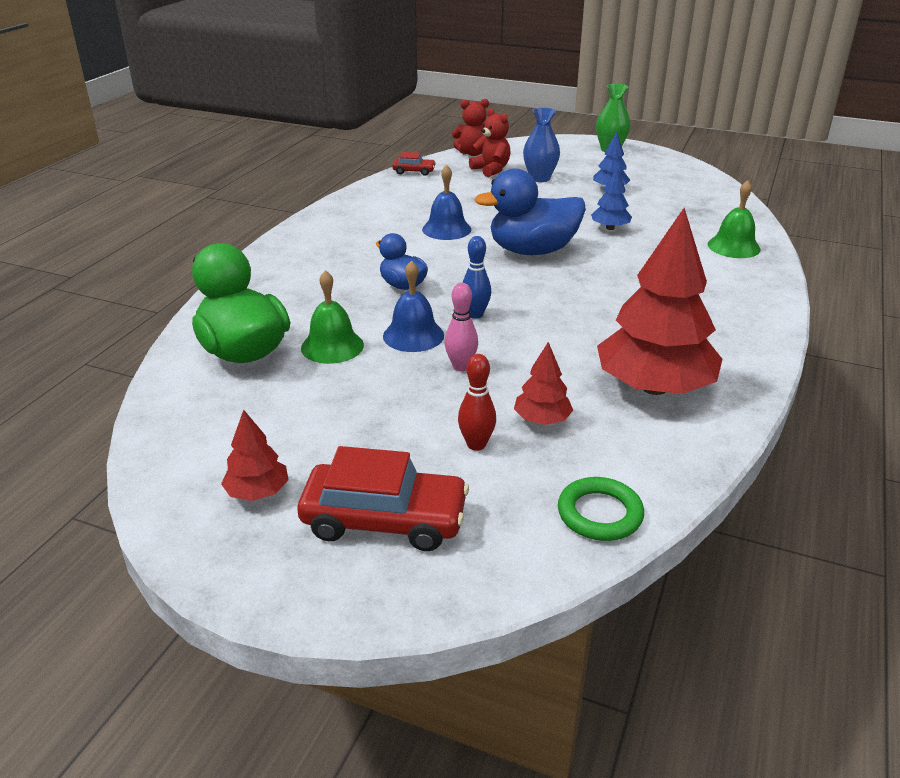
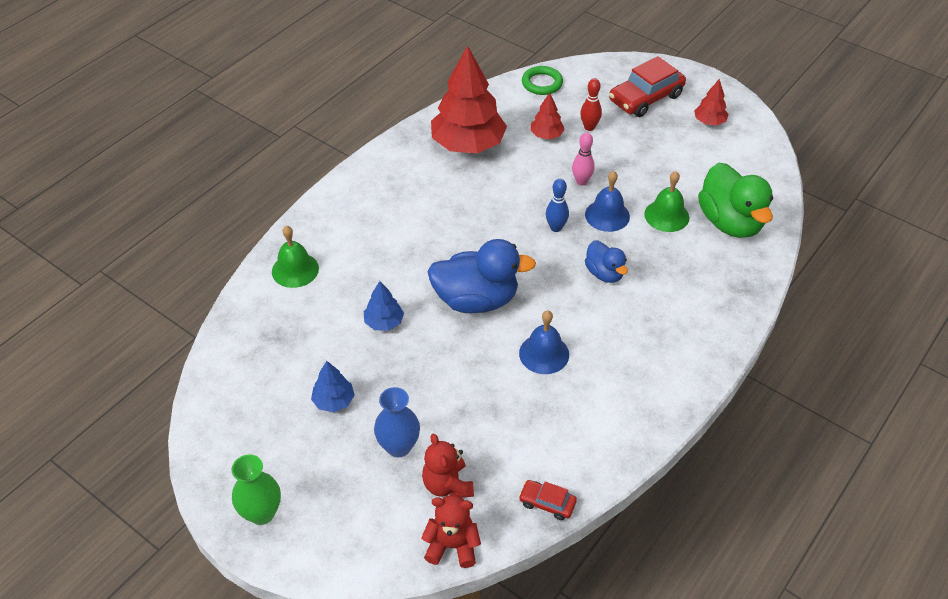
camera: 165 degrees left, 15 degrees up
red car [298,446,469,551] -> red car turned 60 degrees counterclockwise [609,56,686,117]

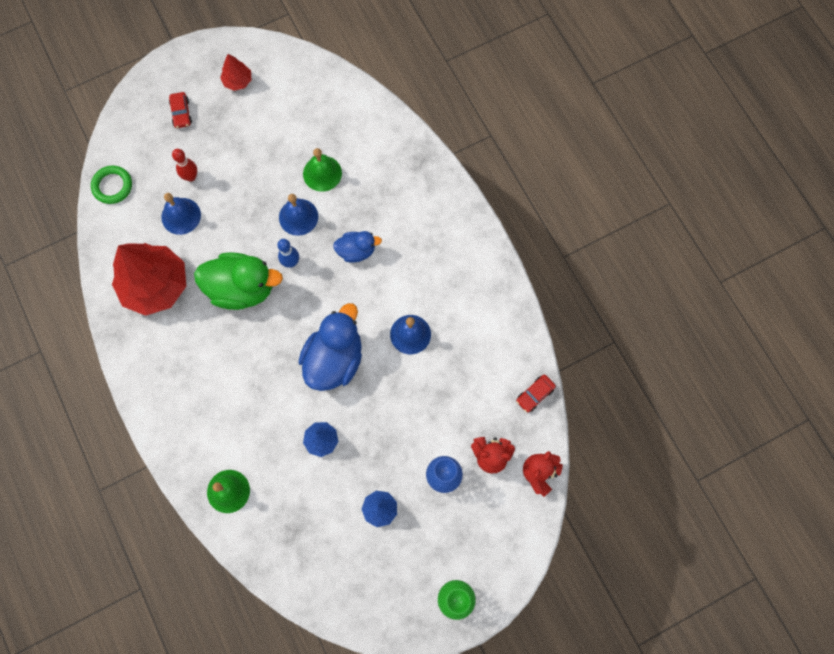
camera: 65 degrees left, 25 degrees up
red tree [530,93,565,139] -> blue bell [161,193,201,235]
pink bowling pin [572,132,595,186] -> none
red car [609,56,686,117] -> red car [169,92,192,128], size x0.50
green duck [698,162,773,238] -> green duck moved to [194,252,283,310]

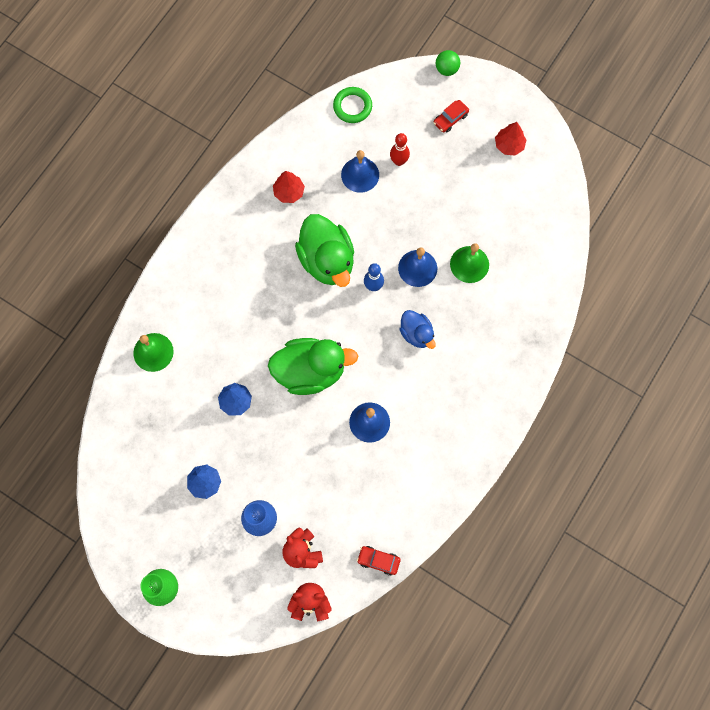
camera: 60 degrees right, 0 degrees up
red tree [112,243,186,316] -> red tree [273,171,305,203], size x0.46
blue duck [299,303,362,391] -> green duck [268,338,358,395]
none -> green ball [435,50,460,76]

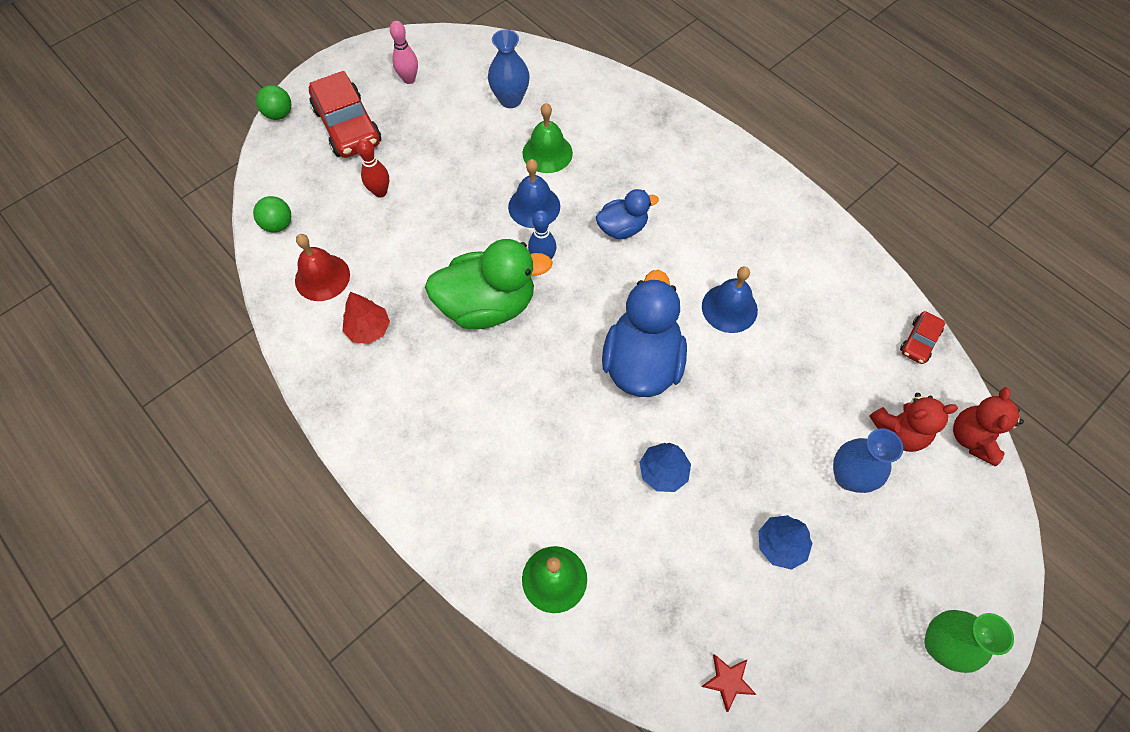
camera: 75 degrees left, 10 degrees down
green duck [268,338,358,395] -> blue duck [602,270,687,397]
green ring [333,87,372,123] -> green ball [253,196,291,233]
blue bell [341,150,379,193] -> none
red car [434,100,469,133] -> red car [309,71,381,158], size x2.00
red tree [495,122,526,156] -> pink bowling pin [390,21,418,84]
none -> red bell [295,234,350,301]
none -> blue vase [488,29,530,108]
none -> red star [701,654,757,712]

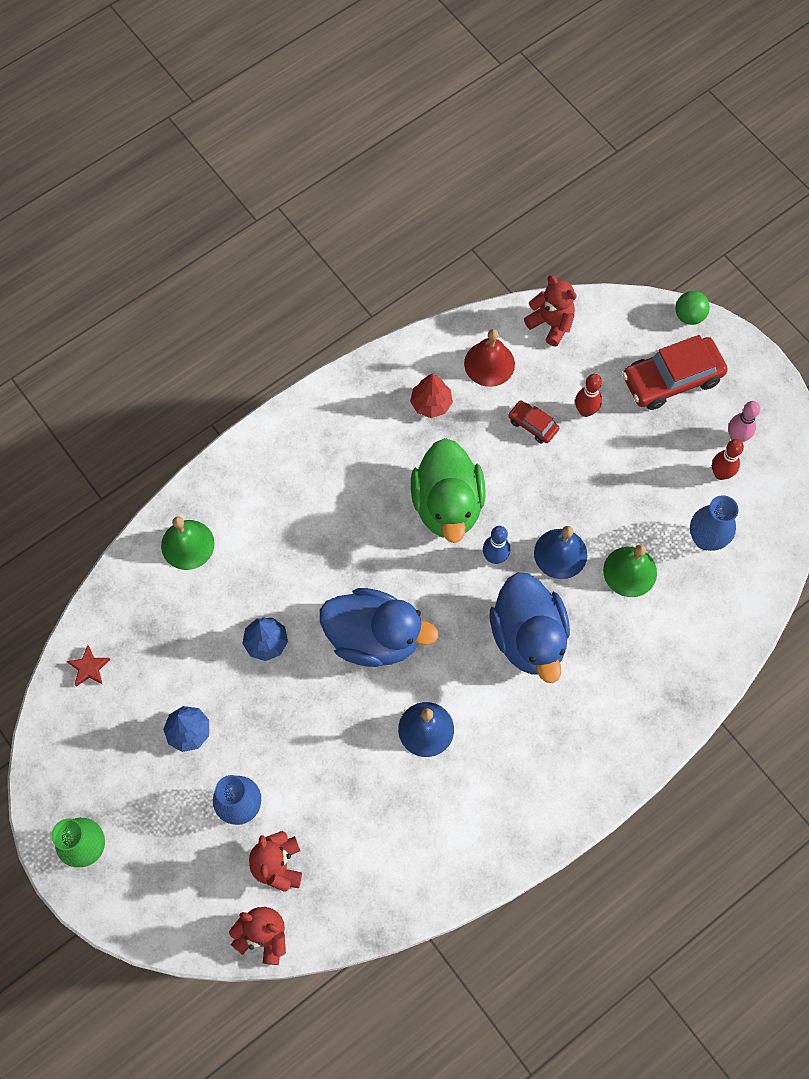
camera: 95 degrees right, 5 degrees up
green ball [253,196,291,233] -> red teddy bear [524,275,577,346]
blue duck [596,189,659,239] -> blue duck [489,572,570,683], size x1.80
red car [900,311,946,364] -> red car moved to [508,400,559,444]
none -> red bowling pin [712,439,744,480]

